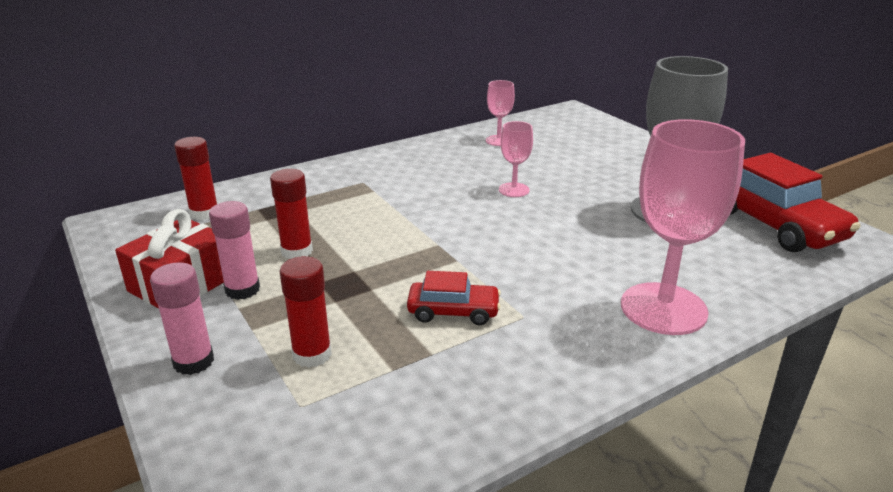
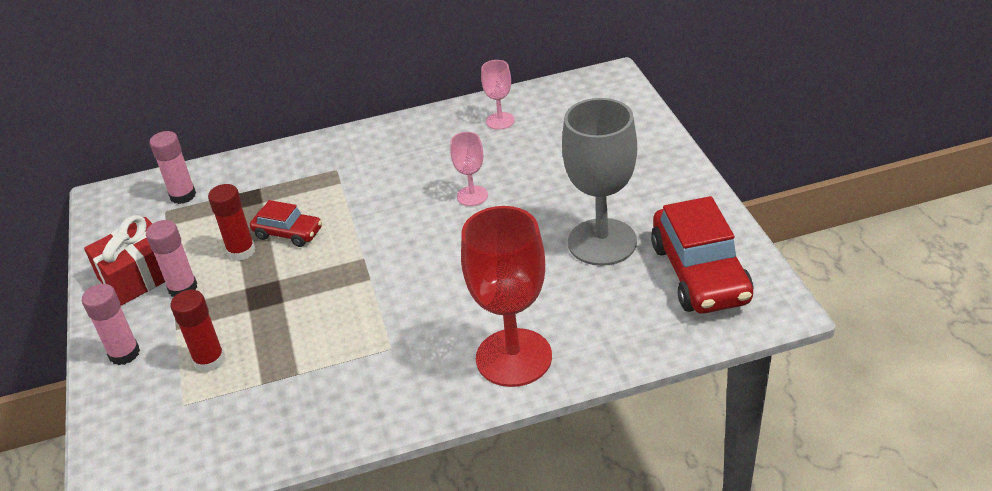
camera: 20 degrees right, 10 degrees up
red glue stick [174,137,218,220] -> pink glue stick [150,131,196,204]
red car [407,271,501,325] -> red car moved to [250,200,322,247]
pink goblet [621,119,745,335] -> red goblet [461,206,552,387]

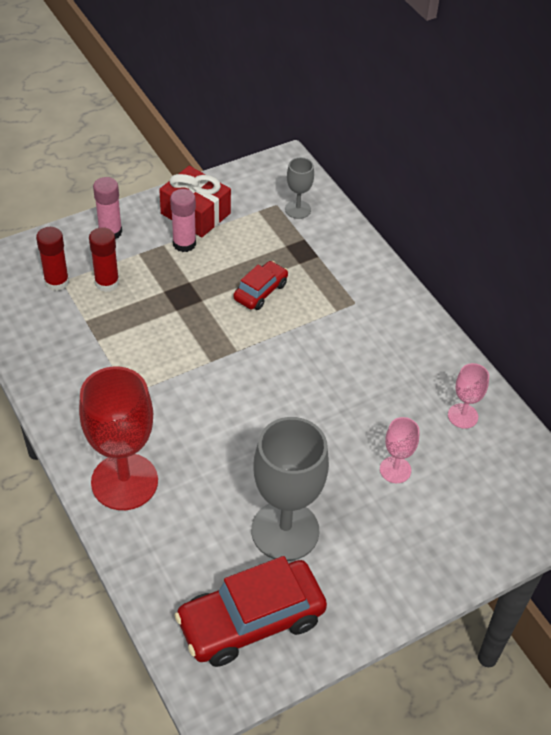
camera: 70 degrees right, 10 degrees up
pink glue stick [150,131,196,204] -> grey goblet [285,157,314,219]
red glue stick [208,184,255,261] -> red glue stick moved to [36,227,69,291]
red car [250,200,322,247] -> red car turned 150 degrees counterclockwise [233,261,288,310]
pink goblet [450,132,488,206] -> pink goblet moved to [380,417,419,483]

